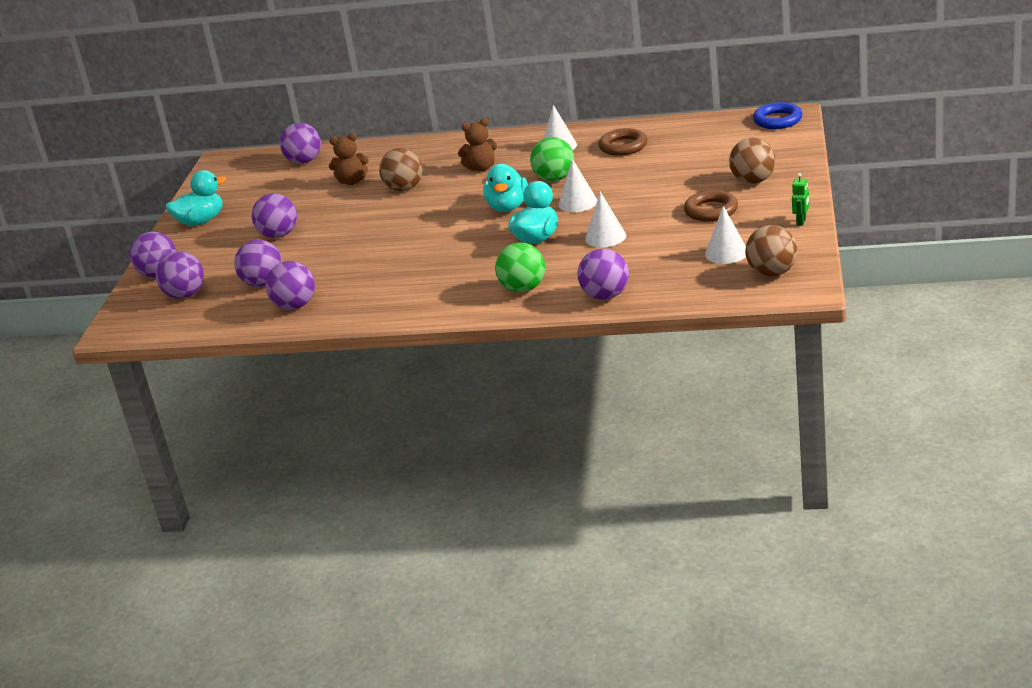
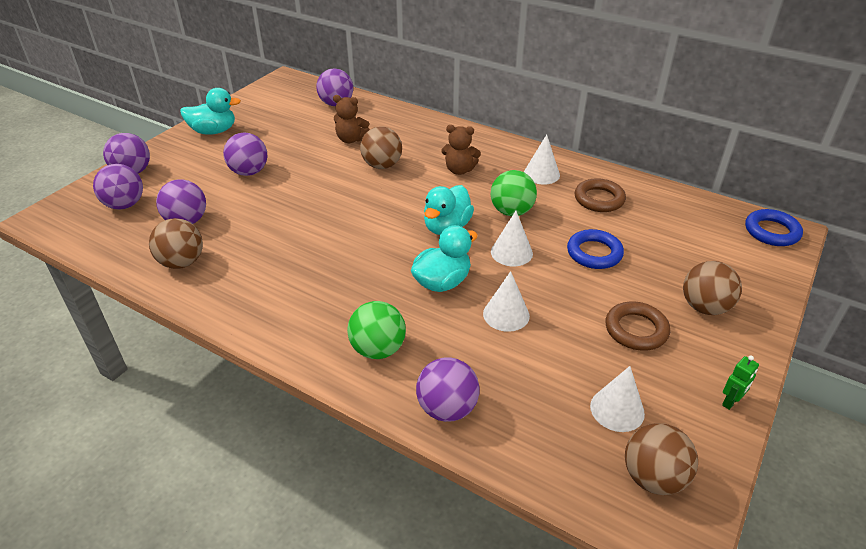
camera: 20 degrees right, 10 degrees up
purple ball [266,261,315,310] -> brown ball [149,218,203,269]
none -> blue ring [567,229,624,269]

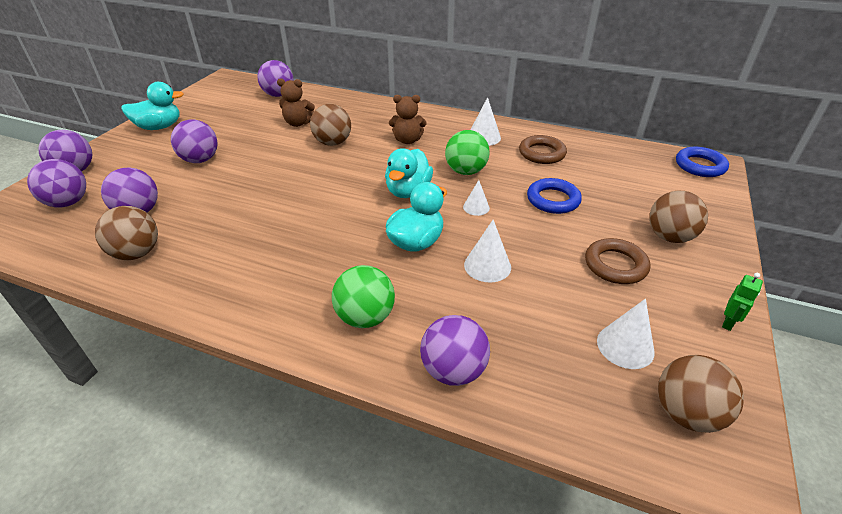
camera: 10 degrees left, 0 degrees up
white cone [491,211,533,266] -> white cone [463,180,490,216], size x0.65

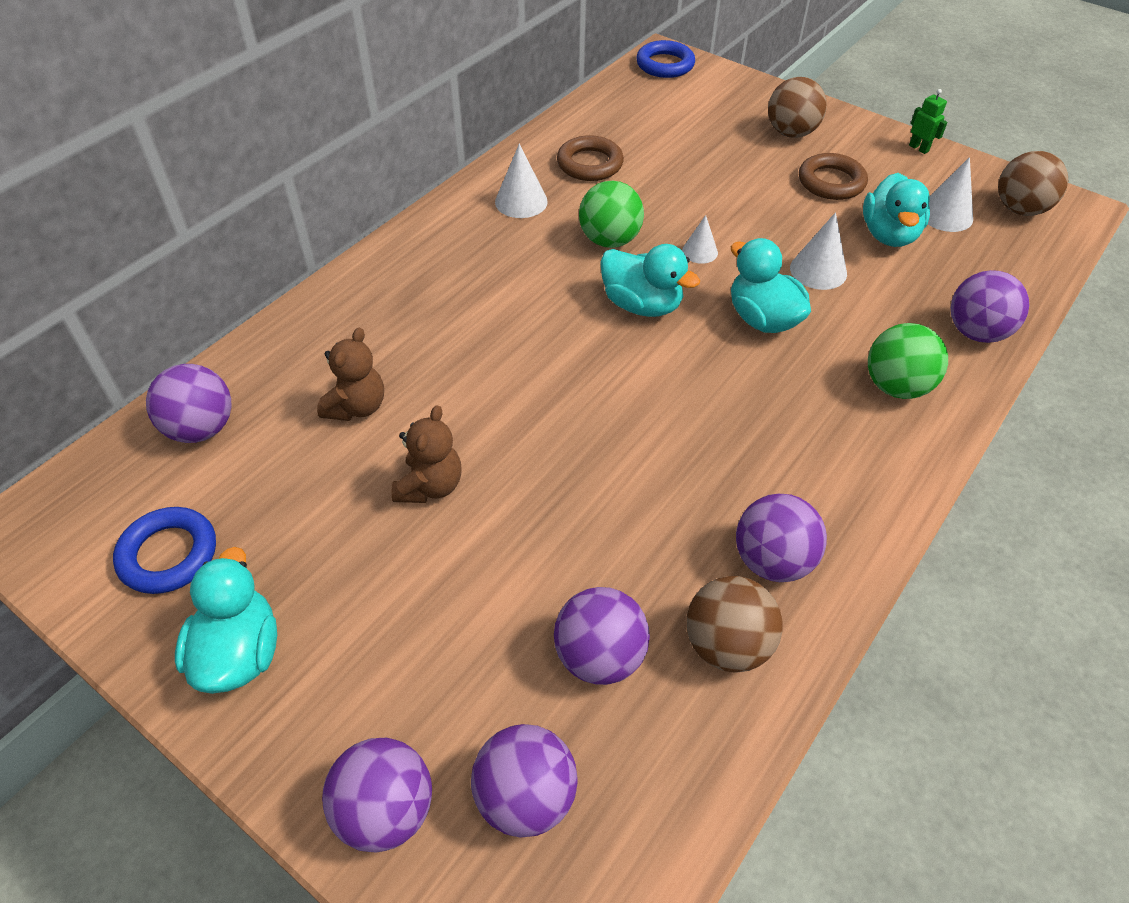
camera: 75 degrees left, 10 degrees up
purple ball [171,120,218,163] -> purple ball moved to [736,494,827,582]
brown ball [310,104,351,146] -> none
brown teddy bear [389,95,427,144] -> brown teddy bear moved to [392,405,462,503]
blue ring [527,178,582,214] -> blue ring moved to [113,507,216,594]
none -> turquoise duck [863,173,930,247]

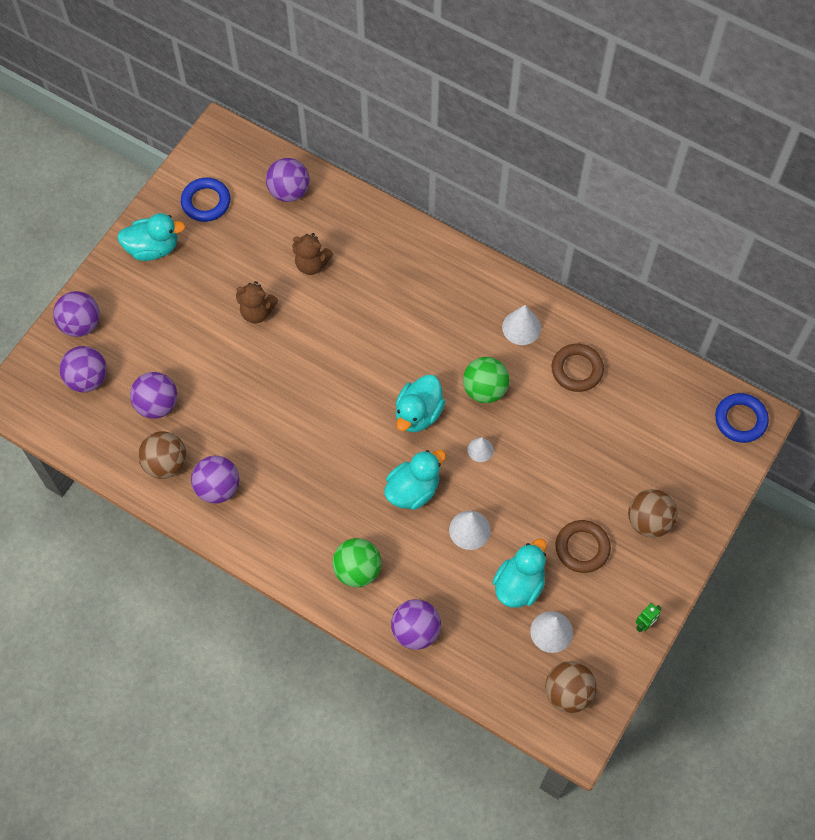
camera: 85 degrees right, 15 degrees up
turquoise duck [863,173,930,247] -> turquoise duck turned 120 degrees clockwise [492,538,547,608]

